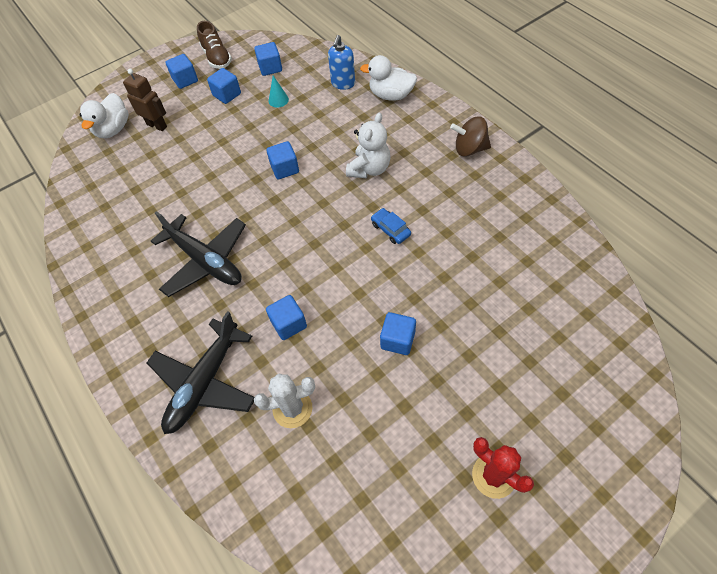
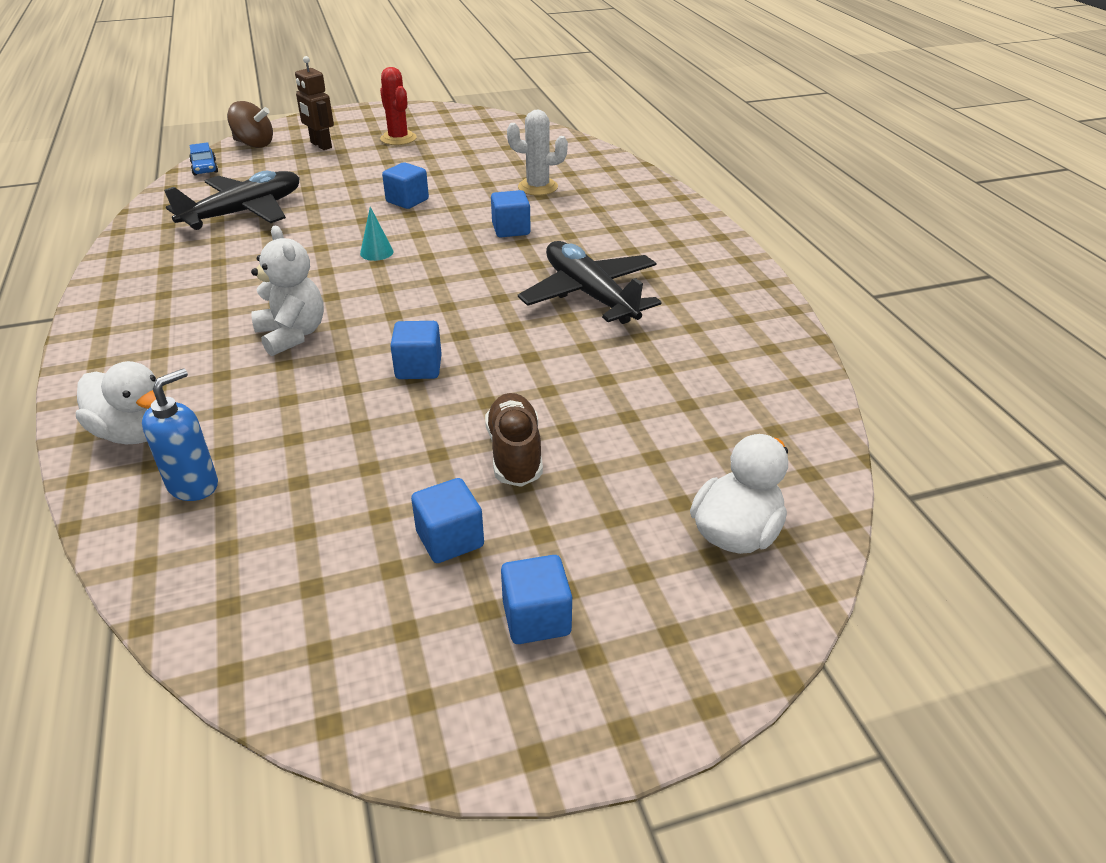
camera: 165 degrees left, 20 degrees down
brown robot [123,69,167,131] -> brown robot moved to [295,56,334,150]
black plane [147,311,255,434] -> black plane moved to [164,171,300,230]
brown shoe [197,21,232,69] -> brown shoe moved to [485,393,543,487]
blue cube [254,42,282,76] -> none
turquoise cone [269,75,289,108] -> turquoise cone moved to [360,207,393,261]
white teddy bear [346,113,390,178] -> white teddy bear turned 105 degrees clockwise [251,226,324,356]
blue car [371,208,411,244] -> blue car moved to [189,142,218,175]
brown spinning top [450,117,491,157] -> brown spinning top moved to [227,101,273,148]

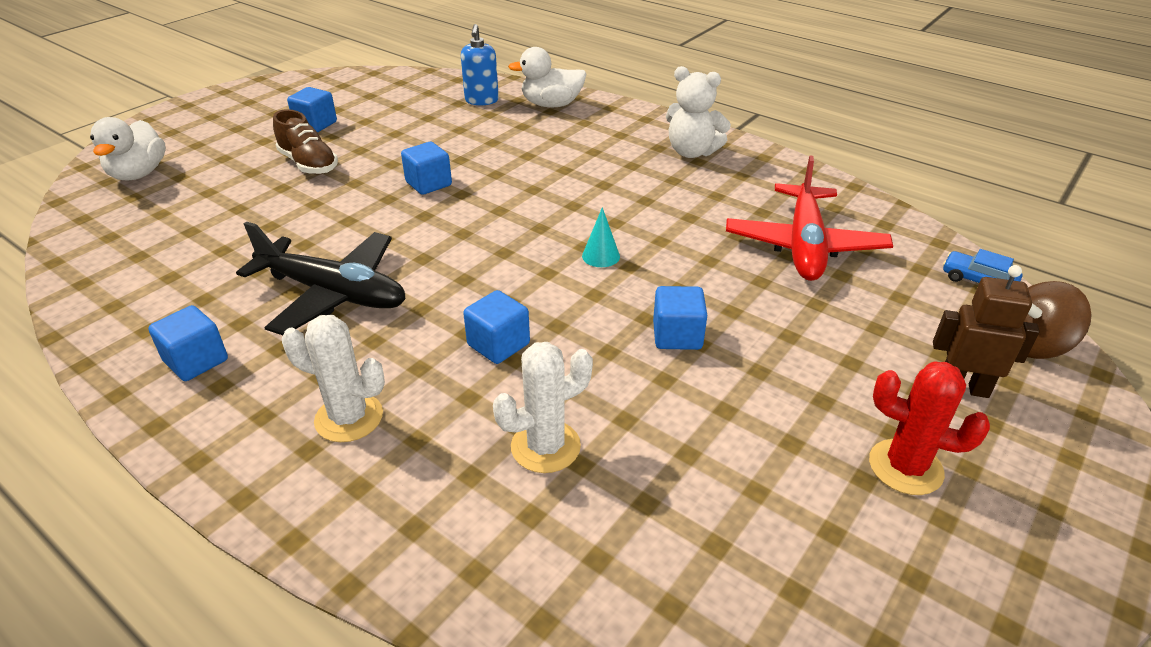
camera: 145 degrees right, 0 degrees up
black plane [164,171,300,230] -> red plane [726,155,893,281]
white teddy bear [251,226,324,356] -> white teddy bear moved to [666,66,731,158]
blue cube [501,555,572,644] -> blue cube moved to [148,305,228,381]
none -> white cactus [282,314,385,442]

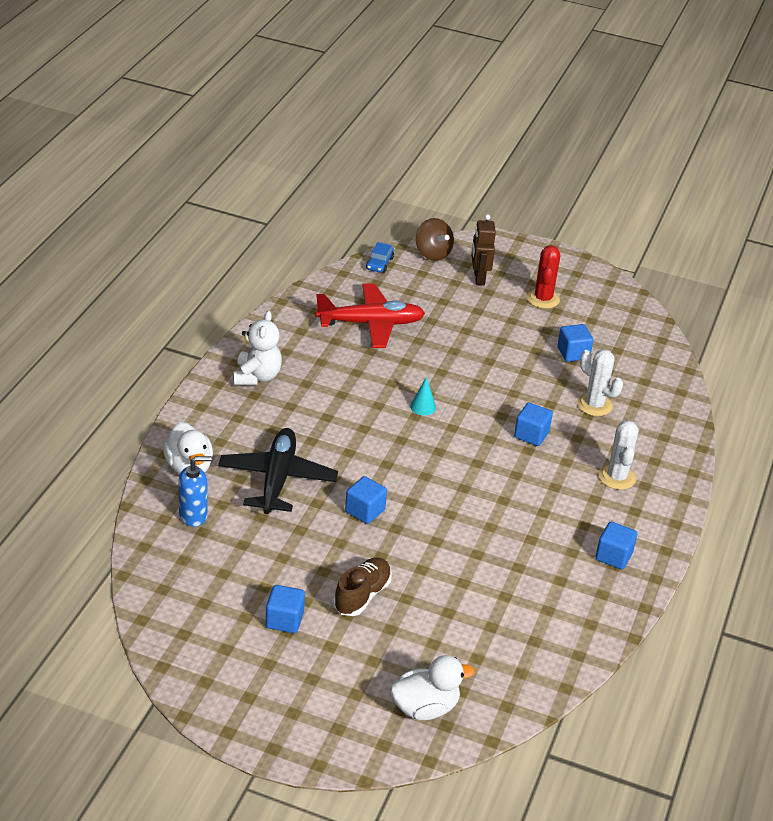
camera: 110 degrees left, 0 degrees up
black plane [236,222,406,335] -> black plane moved to [218,428,338,514]
blue cube [653,286,707,350] -> blue cube moved to [557,324,593,362]

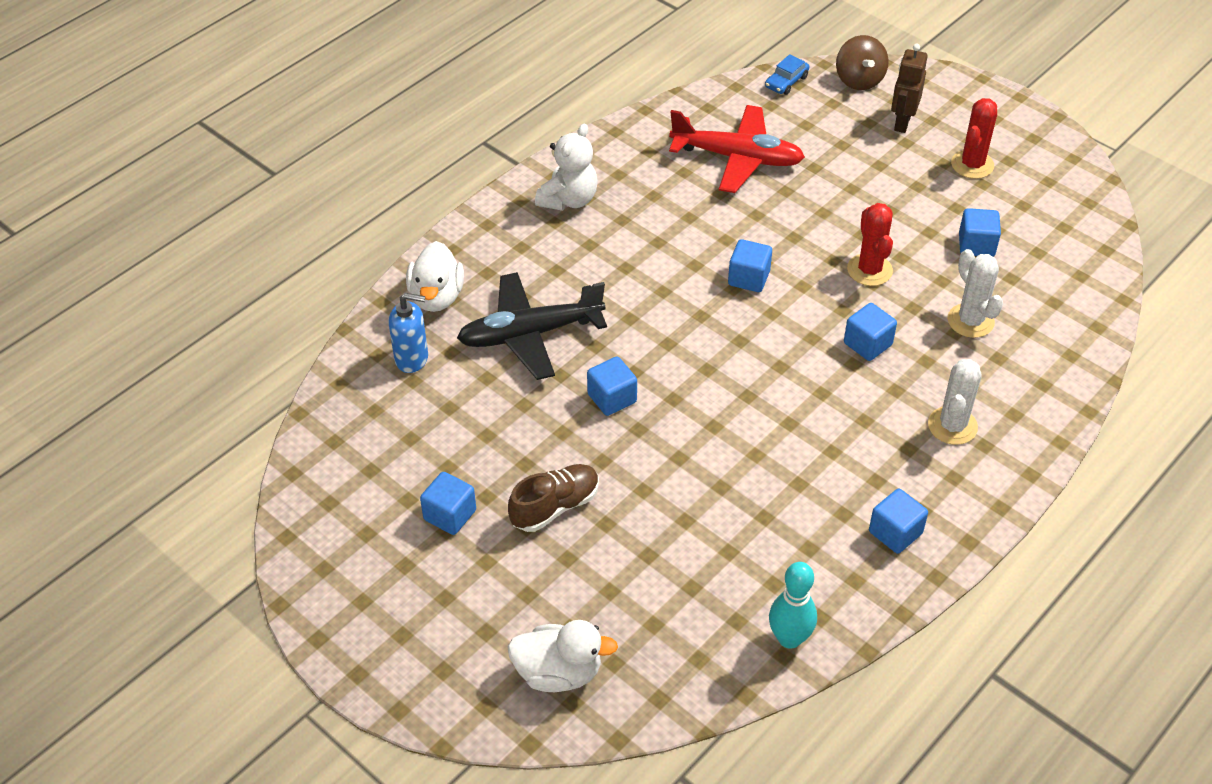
camera: 25 degrees right, 10 degrees up
black plane [218,428,338,514] -> black plane turned 135 degrees counterclockwise [457,272,607,380]
turquoise cone [410,377,436,416] -> blue cube [728,239,772,292]
none -> turquoise bowling pin [769,562,817,649]
none -> red cactus [847,203,893,286]

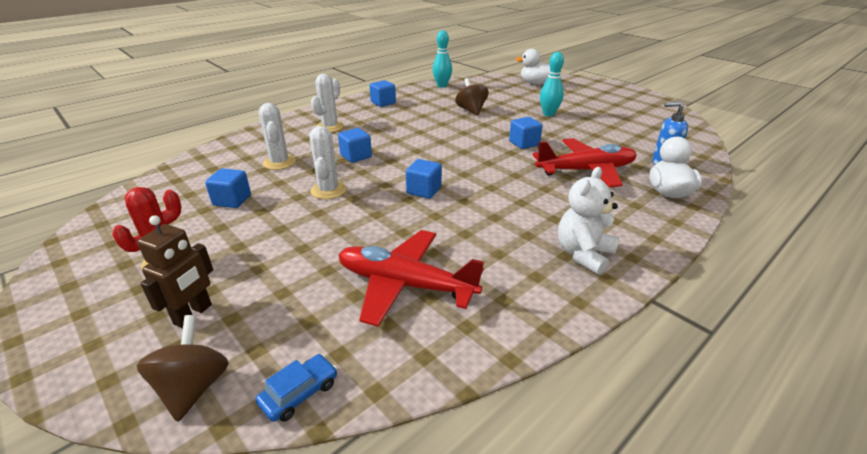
camera: 175 degrees left, 15 degrees down
blue cube [420,472,476,535] -> none
black plane [457,272,607,380] -> red plane [533,138,637,187]
brown shoe [508,464,599,532] -> turquoise bowling pin [540,52,564,117]
red cactus [847,203,893,286] -> white cactus [309,126,347,199]
none -> brown spinning top [455,78,489,116]

